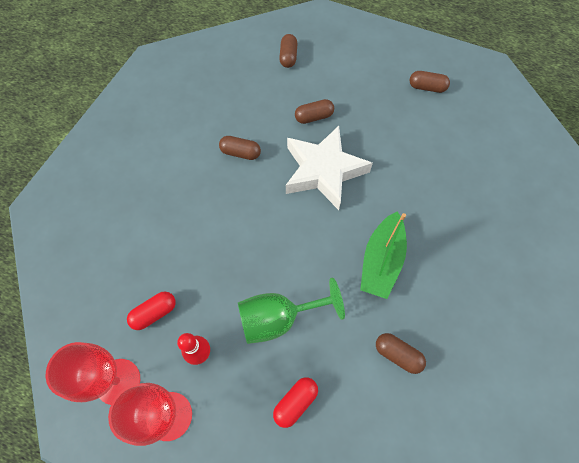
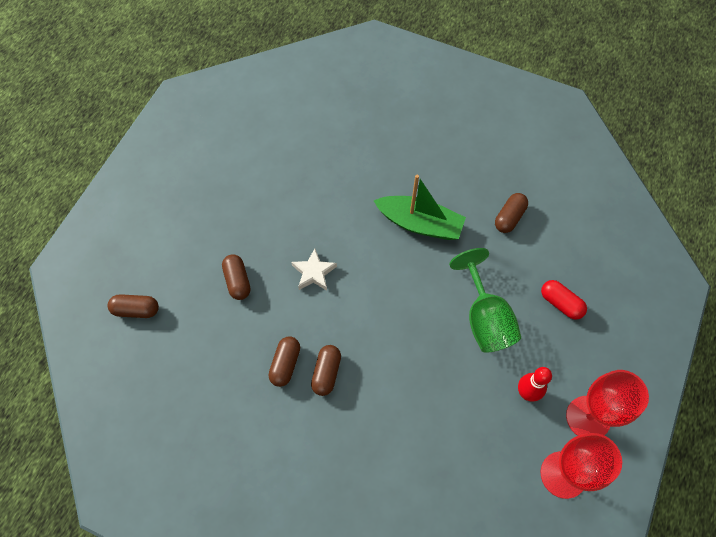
camera: 90 degrees left, 0 degrees up
red capsule [127,292,176,330] -> none
white star [286,126,373,210] -> white star [291,248,337,291], size x0.46
brown capsule [410,71,450,93] -> brown capsule moved to [311,345,341,396]

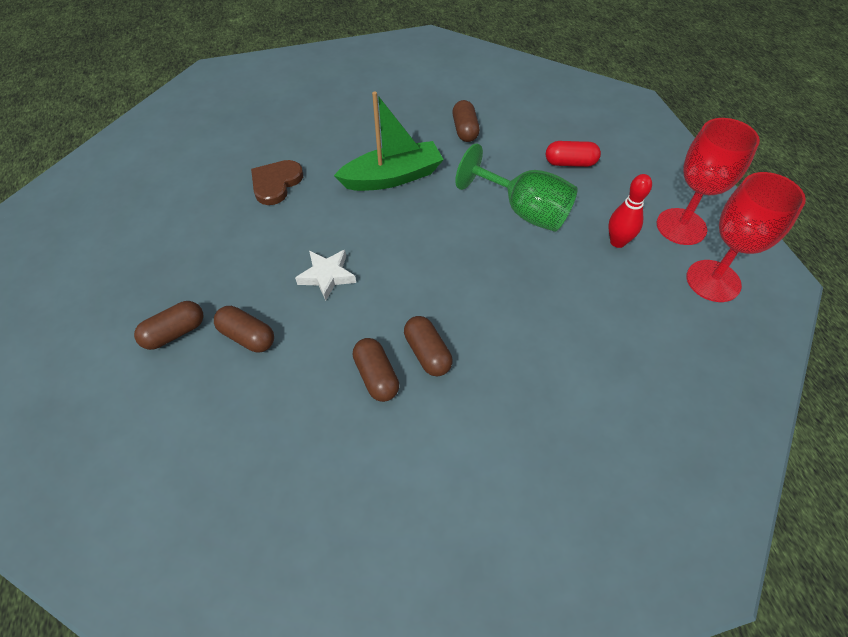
camera: 40 degrees left, 10 degrees down
brown capsule [108,294,159,318] -> brown capsule moved to [134,301,203,350]
none -> brown heart [251,160,303,205]

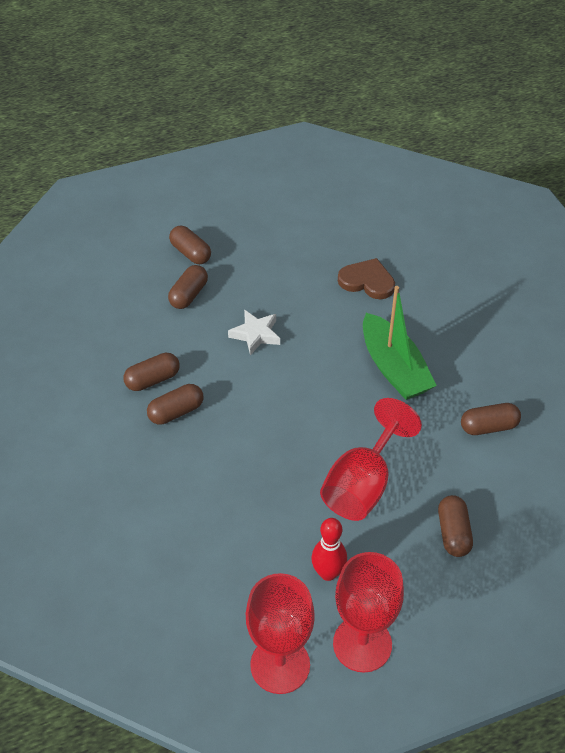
camera: 85 degrees right, 5 degrees down
green goblet [455,143,578,232] -> red goblet [320,398,422,521]
red capsule [546,141,601,167] -> brown capsule [438,495,473,557]

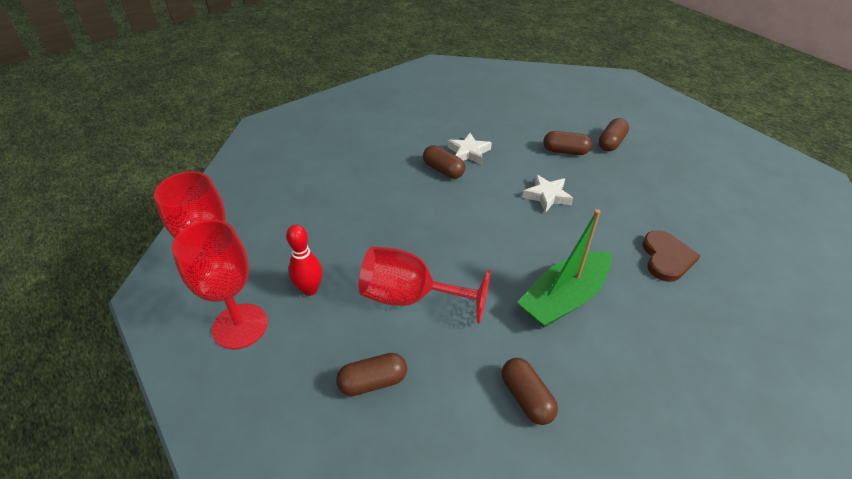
camera: 75 degrees right, 5 degrees down
brown capsule [123,353,180,391] -> white star [447,133,492,165]

